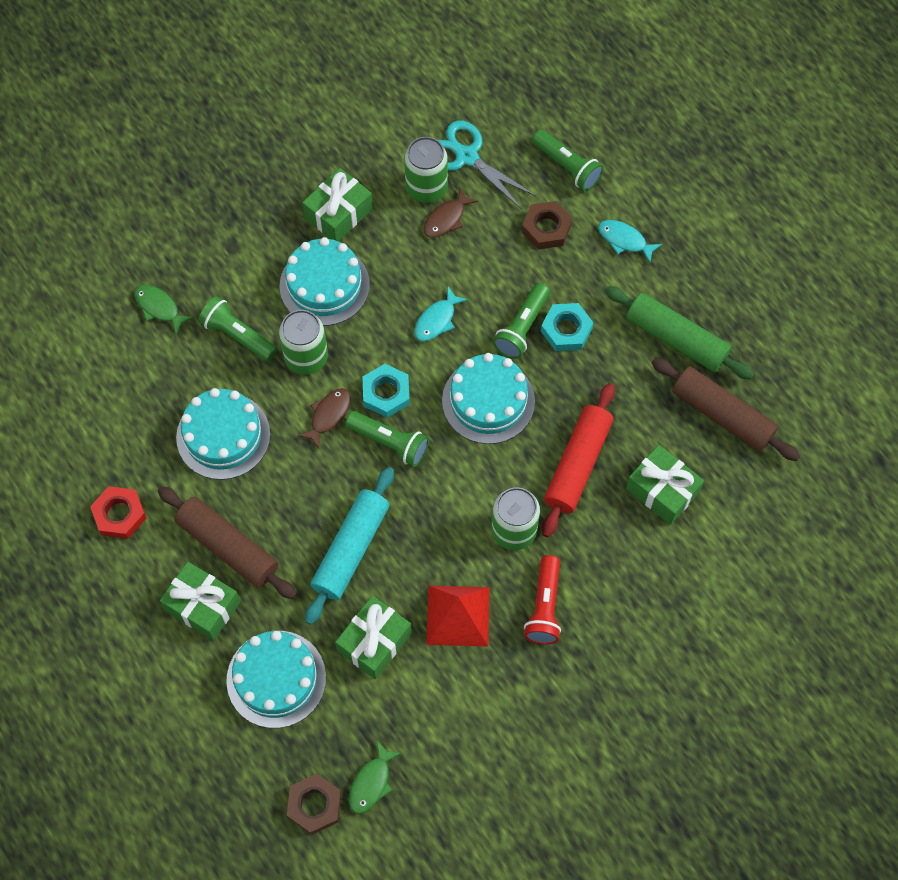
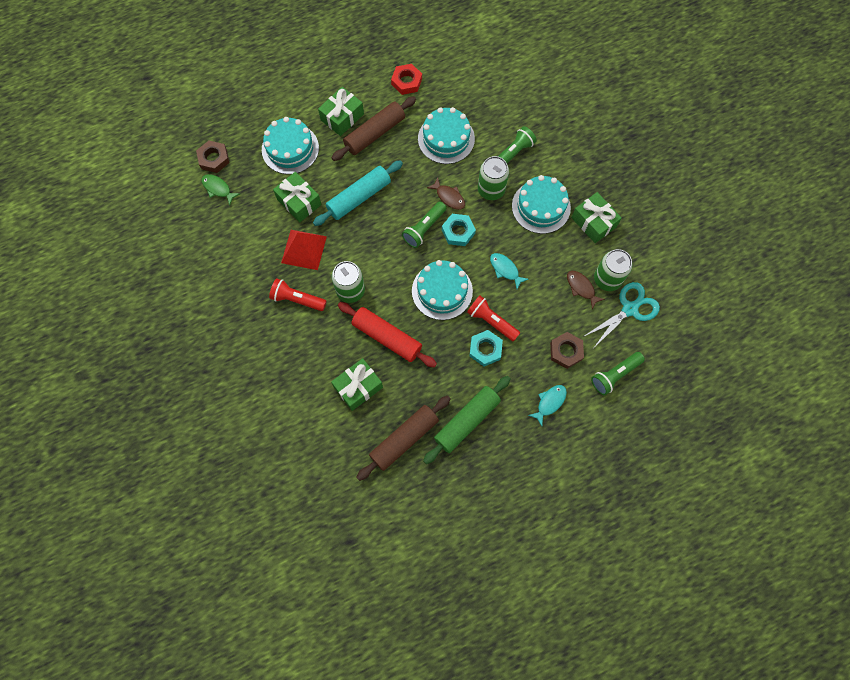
camera: 100 degrees right, 5 degrees up
green fish [135,285,194,334] -> none
turquoise rolling pin [305,467,394,625] -> turquoise rolling pin turned 75 degrees counterclockwise [313,160,403,226]
green flashlight [493,283,550,359] -> red flashlight [467,296,520,342]

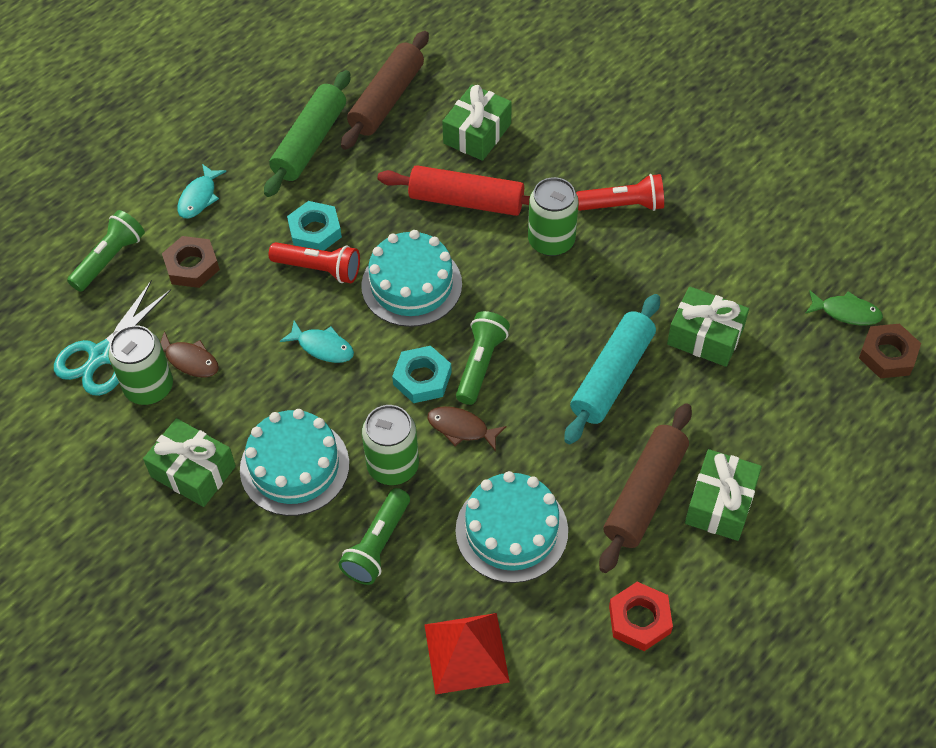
camera: 160 degrees right, 15 degrees down
turquoise cake [262,117,319,174] -> none
red pyramid [281,230,327,270] -> red pyramid moved to [425,613,510,695]

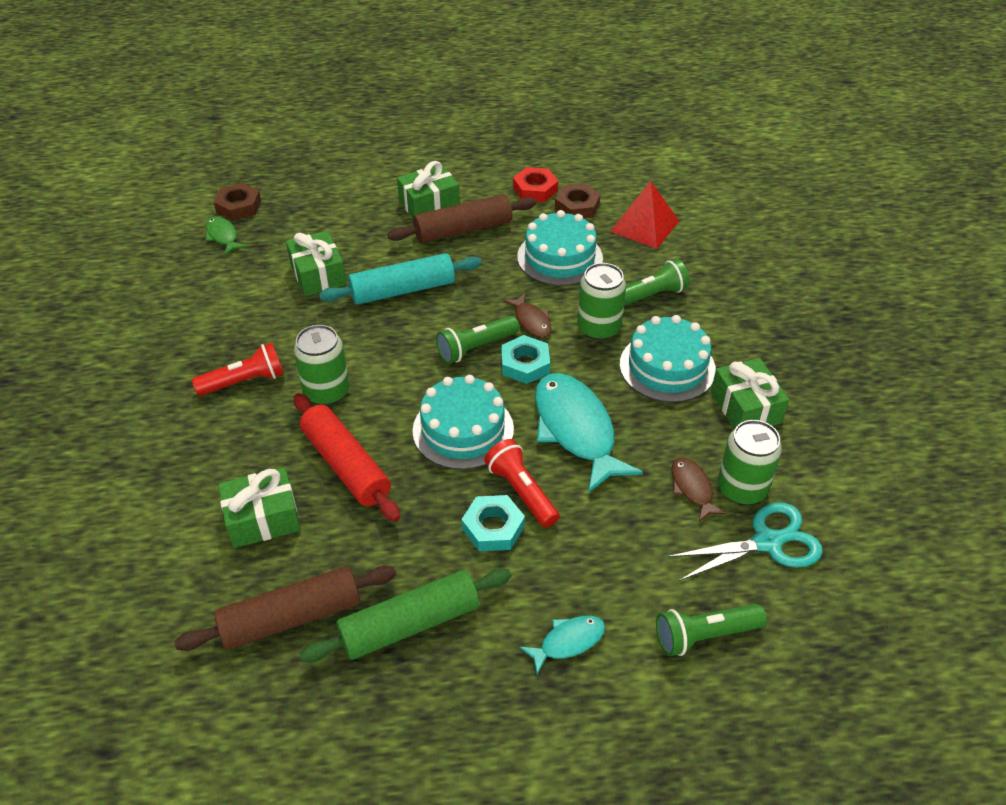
camera: 140 degrees left, 10 degrees down
brown nut [162,236,220,288] -> brown nut moved to [555,184,601,219]
turquoise fish [280,320,354,363] -> turquoise fish [535,373,643,493], size x2.05
red flashlight [576,174,664,211] -> red flashlight turned 120 degrees clockwise [192,343,284,396]

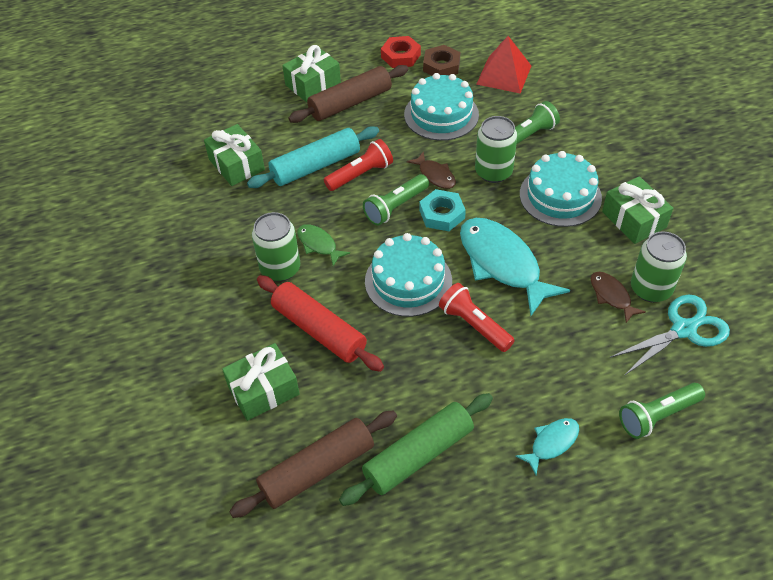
camera: 10 degrees left, 5 degrees up
red flashlight [192,343,284,396] -> red flashlight moved to [324,139,393,191]
green fish [205,216,247,255] -> green fish moved to [297,224,350,266]
brown nut [214,183,261,221] -> none
turquoise nut [462,495,525,551] -> none

